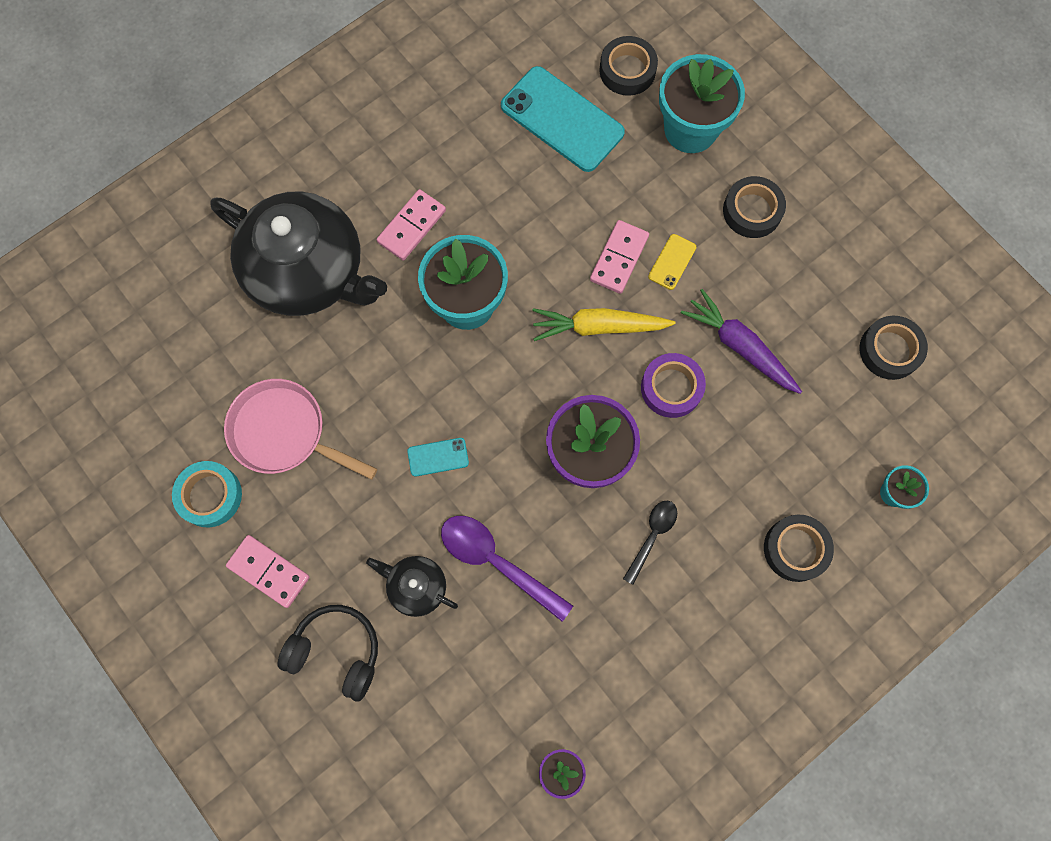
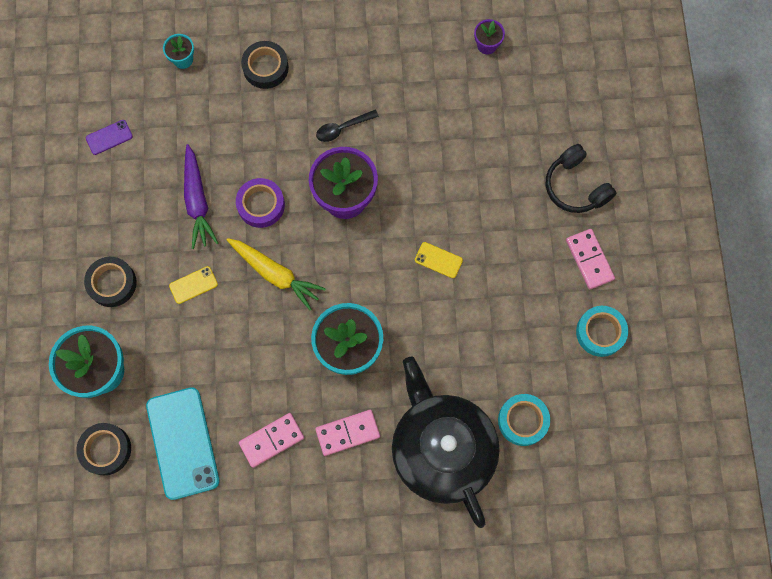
camera: 145 degrees left, 0 degrees up
pink pan [224,379,377,480] -> none
black teapot [366,556,458,617] -> none
turquoise phone [407,438,469,477] -> yellow phone [415,242,463,278]
purple spoon [441,516,573,622] -> none
pink domino [590,220,649,294] -> pink domino moved to [239,413,304,468]
black tape [860,316,928,380] -> purple phone [86,120,133,155]
none -> turquoise tape [498,394,550,446]

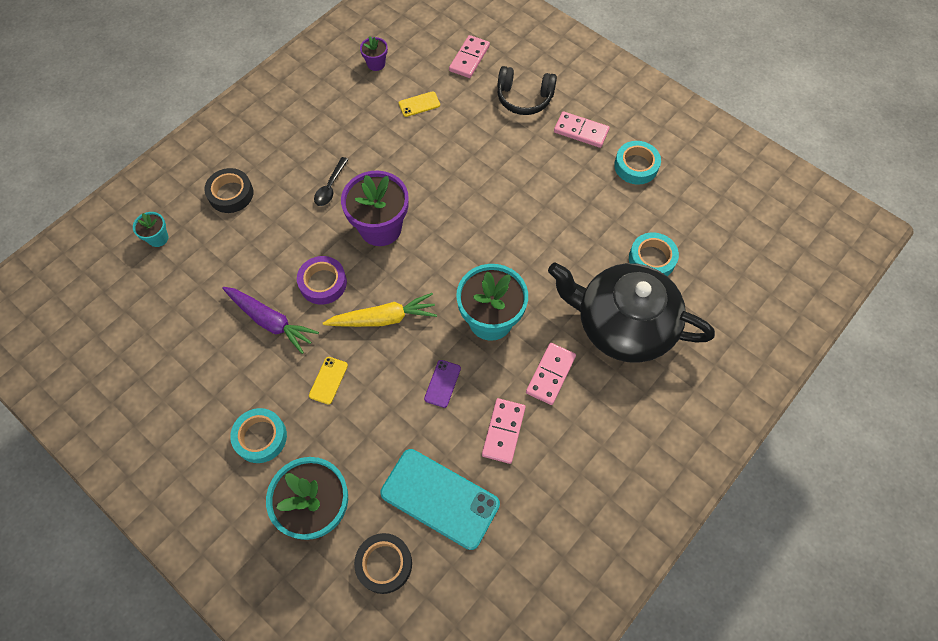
camera: 45 degrees left, 10 degrees down
black tape [84,257,137,307] -> turquoise tape [230,408,287,463]
purple phone [86,120,133,155] -> purple phone moved to [424,360,461,408]
yellow phone [415,242,463,278] -> yellow phone moved to [399,91,440,117]
none -> pink domino [449,35,490,78]

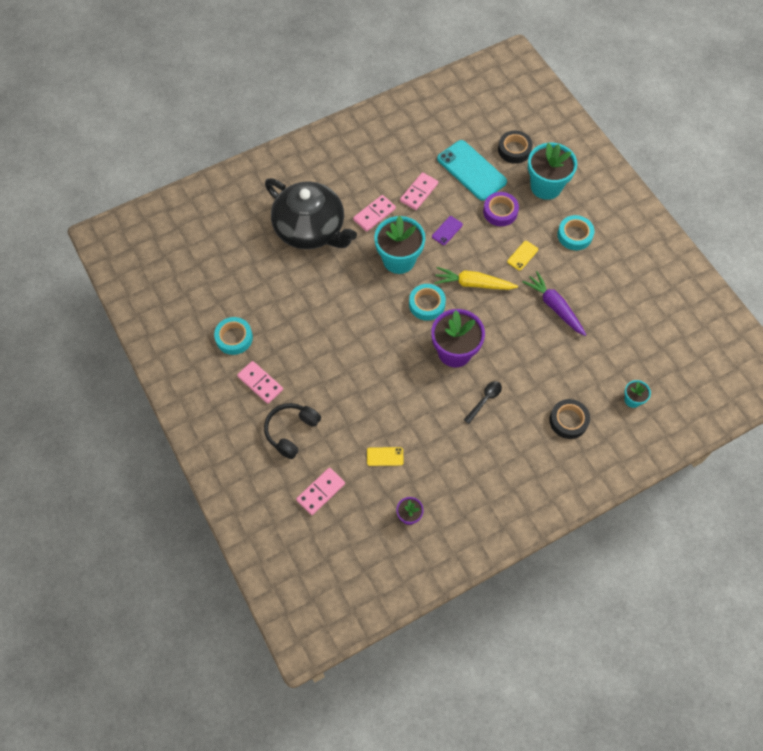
camera: 160 degrees left, 0 degrees up
purple tape [297,256,347,304] -> purple tape moved to [483,192,519,226]
black headphones [497,66,557,115] -> black headphones turned 90 degrees counterclockwise [264,403,321,459]
turquoise tape [629,232,679,276] -> turquoise tape moved to [409,284,446,321]

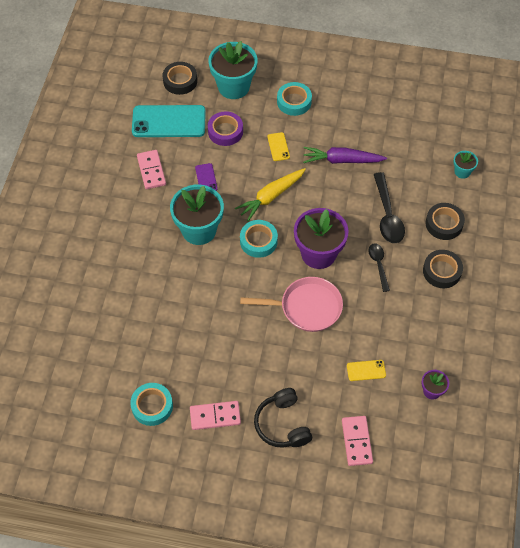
camera: 50 degrees left, 5 degrees down
black teapot [265,178,357,249] -> none
pink domino [353,195,396,232] -> none
yellow phone [367,447,404,466] -> yellow phone turned 45 degrees clockwise [347,360,386,381]
none -> pink pan [240,277,343,332]
none -> black spoon [374,172,405,243]
none -> black tape [423,250,463,288]

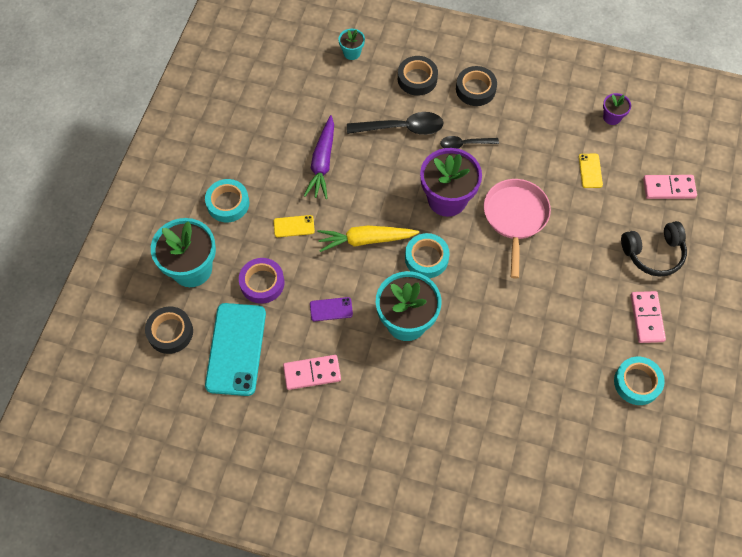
camera: 85 degrees left, 5 degrees up
yellow carrot [235,168,306,221] -> yellow carrot turned 120 degrees clockwise [317,226,419,252]

